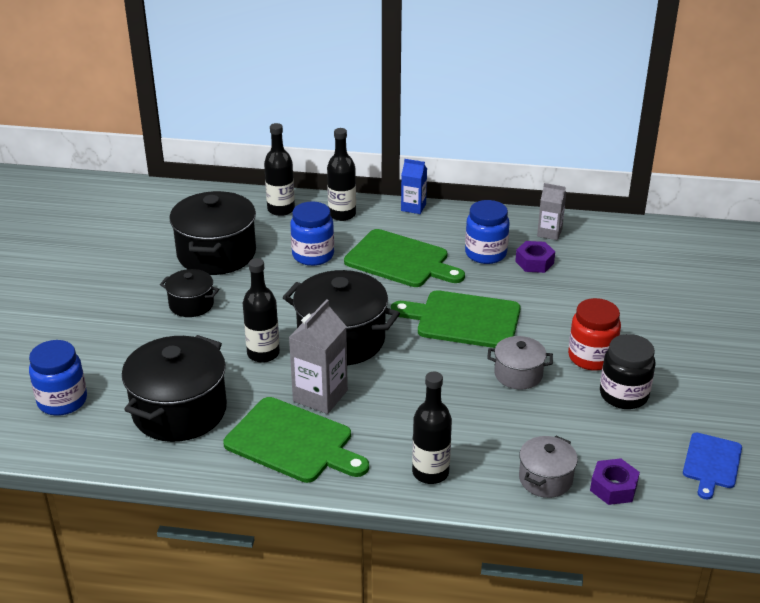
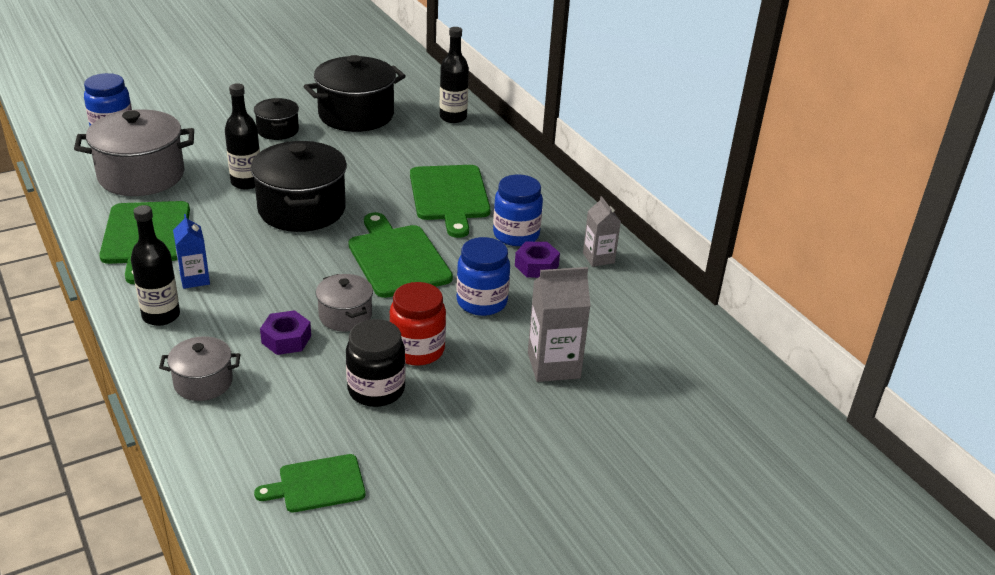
camera: 50 degrees right, 0 degrees up
black pot [122,335,227,442] -> grey pot [74,109,194,196]
grey carton [289,299,348,414] -> grey carton moved to [528,267,591,382]
blue jar [291,201,334,266] -> blue jar moved to [456,237,510,316]
black bottle [327,128,356,221] -> none
blue carton [401,159,427,214] -> blue carton moved to [173,214,210,289]
purple nut [590,458,640,505] -> purple nut moved to [260,310,311,355]
blue cutting board [683,433,742,500] -> green cutting board [254,454,366,512]

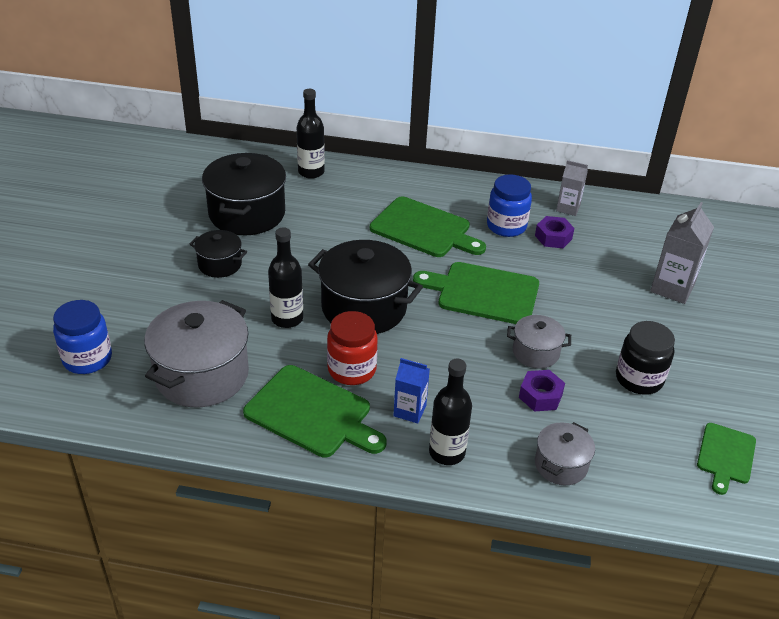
camera: 50 degrees left, 5 degrees up
red jar [389,282,446,366] -> red jar moved to [327,311,378,385]
blue jar [456,237,510,316] -> none

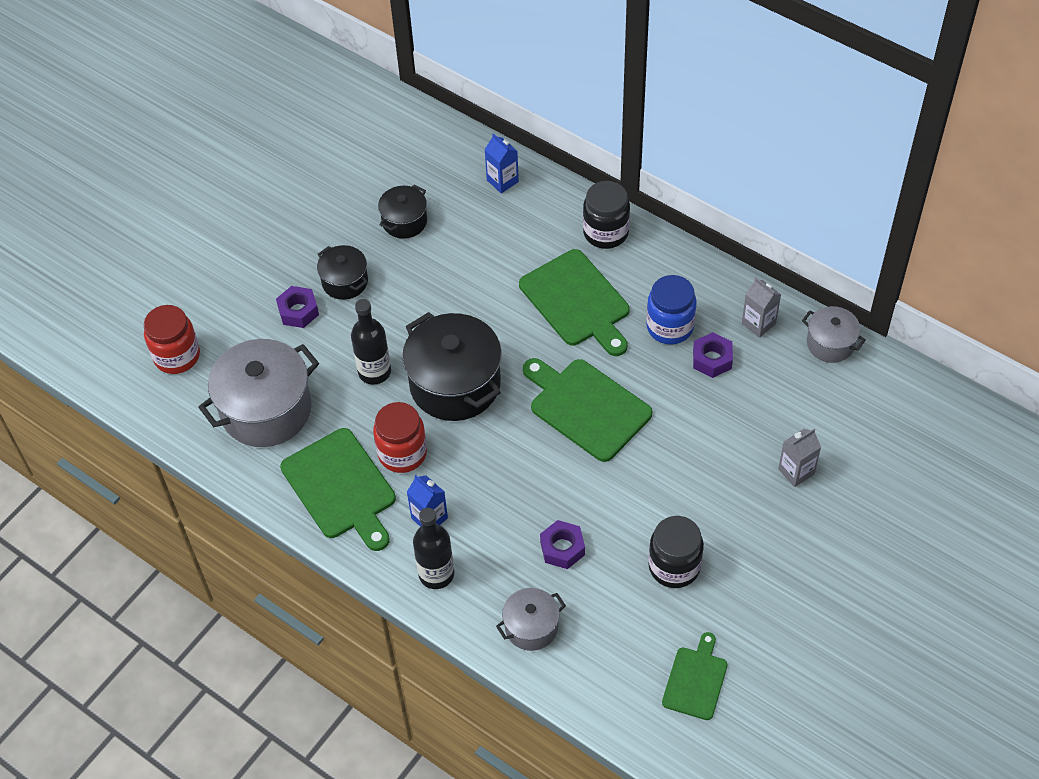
camera: 30 degrees right, 15 degrees up
blue jar [53,300,112,374] -> red jar [144,305,200,374]
black pot [202,153,286,235] -> black pot [378,184,427,239], size x0.53
black bottle [297,89,325,179] -> blue carton [484,133,519,193]
grey pot [507,315,571,369] -> grey pot moved to [802,306,866,363]
grey carton [650,202,714,304] -> grey carton [778,429,821,487], size x0.63
green cutting board [697,423,756,495] -> green cutting board turned 150 degrees clockwise [662,632,728,720]
none -> purple nut [276,286,319,328]
none -> black jar [583,181,630,249]

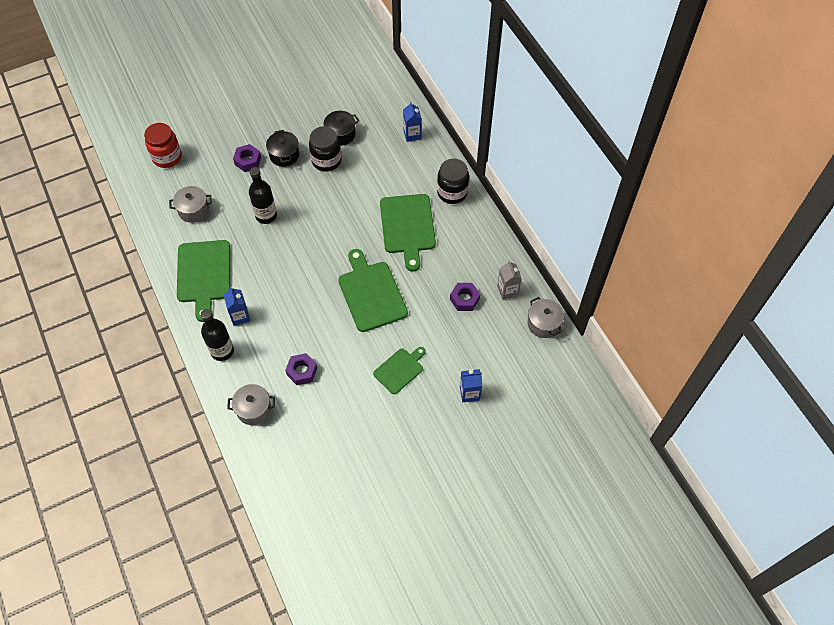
camera: 25 degrees right, 5 degrees up
grey pot [198,339,319,447] -> grey pot [169,186,212,223], size x0.53
red jar [373,402,427,473] -> none
black pot [402,312,502,421] -> none
blue jar [646,275,697,345] -> none
black jar [648,516,704,588] -> black jar moved to [309,126,342,172]
green cutting board [662,632,728,720] -> green cutting board moved to [373,347,426,394]
grey carton [778,429,821,487] -> blue carton [460,369,482,402]

